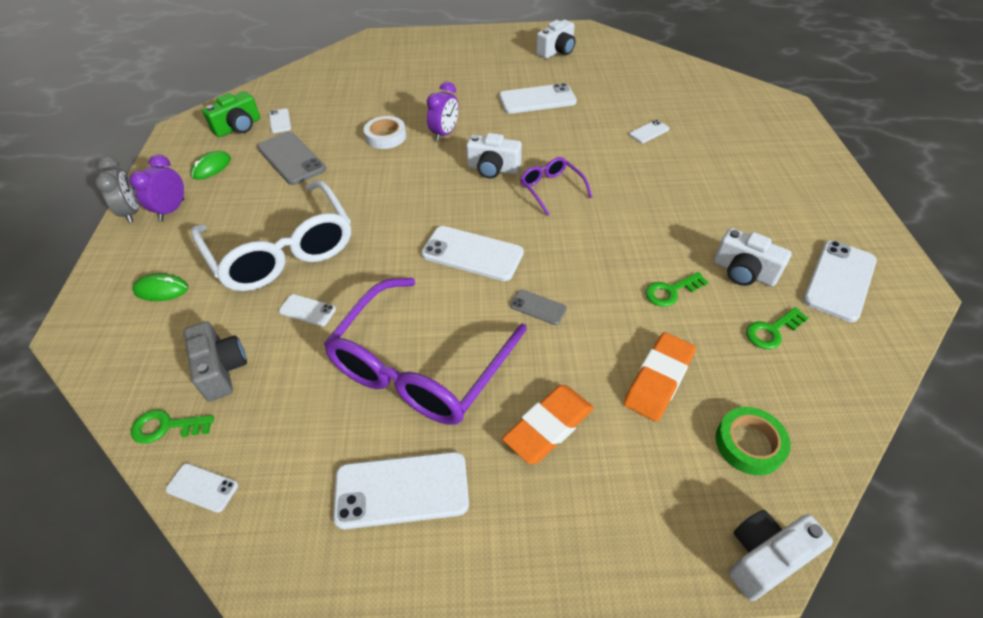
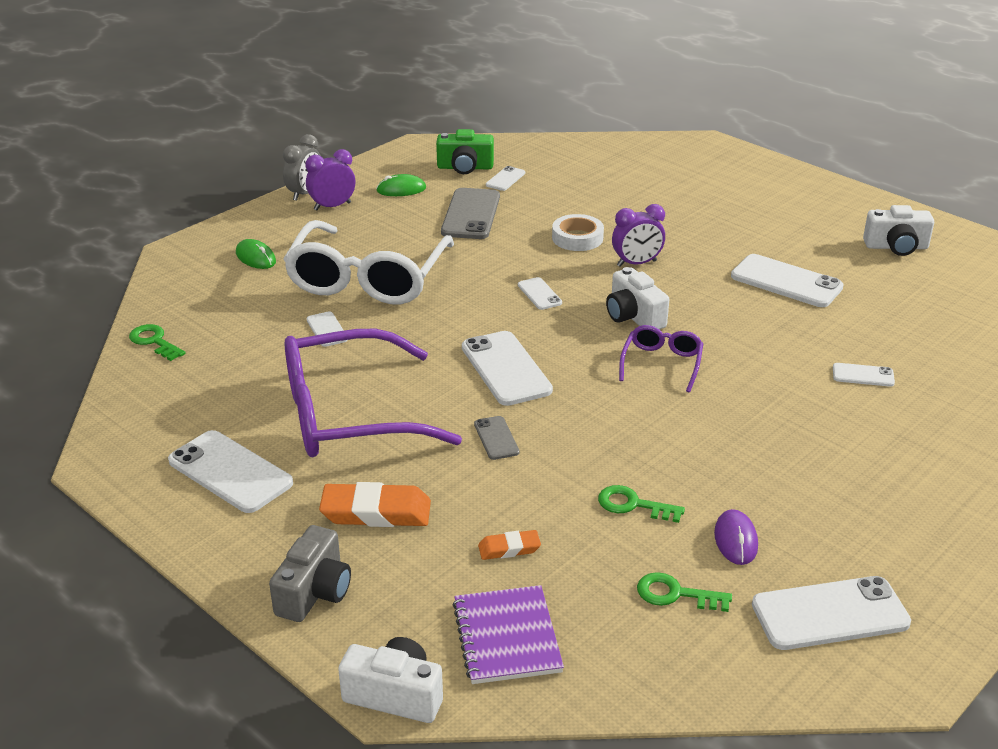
camera: 45 degrees right, 15 degrees down
white phone [166,463,238,513] -> white phone moved to [518,277,562,310]
grey camera [183,321,247,402] -> grey camera moved to [269,525,351,622]
orange eraser [624,332,696,422] -> orange eraser [478,530,541,560], size x0.54
white camera [714,228,792,286] -> purple mouse [714,509,758,565]
green tape [716,407,791,476] -> purple notebook [453,585,564,684]

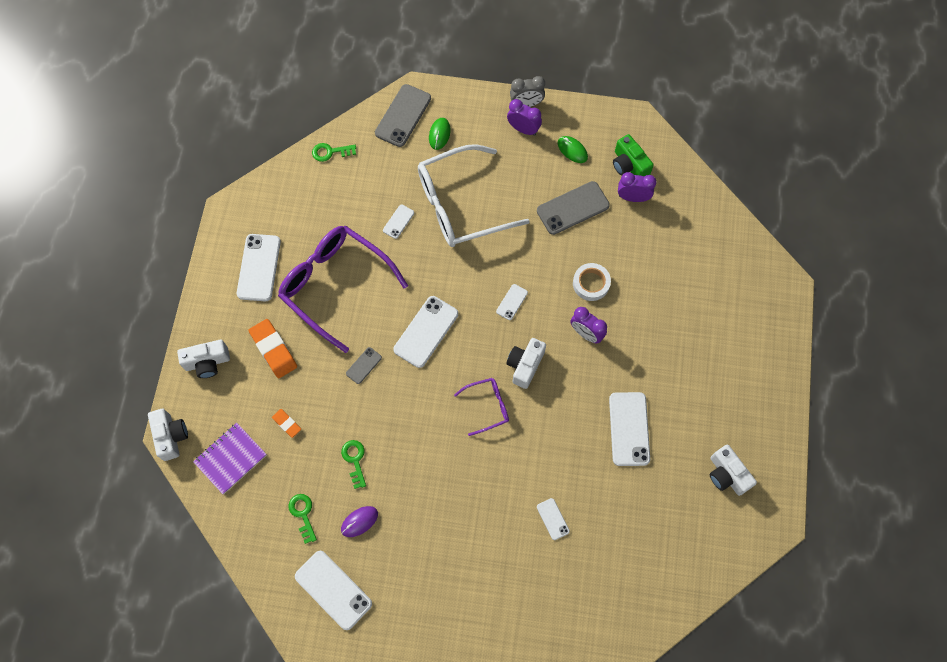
camera: 55 degrees right, 35 degrees up
green key [129,324,186,361] -> green key turned 105 degrees counterclockwise [312,143,356,162]
grey camera [269,525,351,622] -> white camera [177,340,230,378]
white phone [486,166,525,191] -> purple clock [618,172,657,202]
none -> grey phone [375,84,431,147]

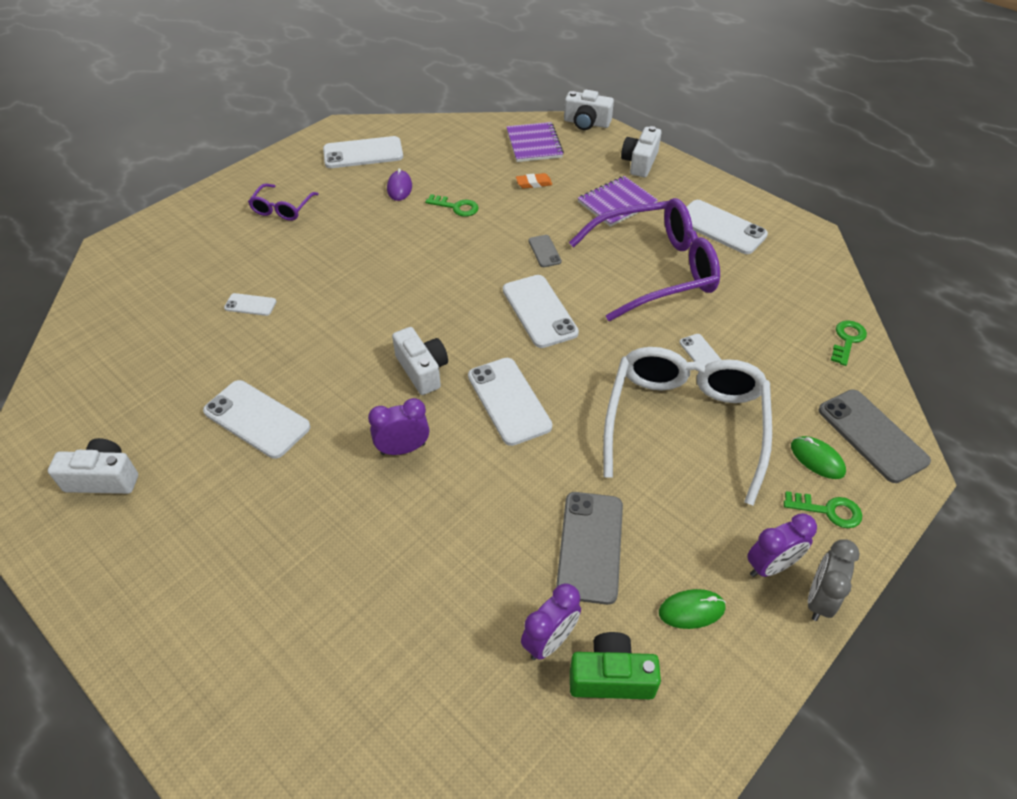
camera: 125 degrees right, 20 degrees down
orange eraser [249,319,297,378] -> purple notebook [578,176,658,227]
green key [289,494,317,544] -> green key moved to [784,491,862,528]
purple glasses [454,378,509,436] -> purple glasses moved to [248,184,319,221]
white phone [496,284,528,320] -> white phone [468,358,552,446], size x1.95
white tape [573,263,611,301] -> none

